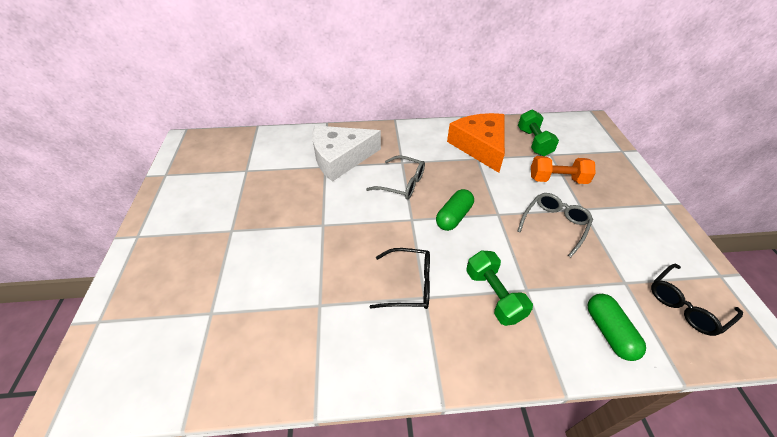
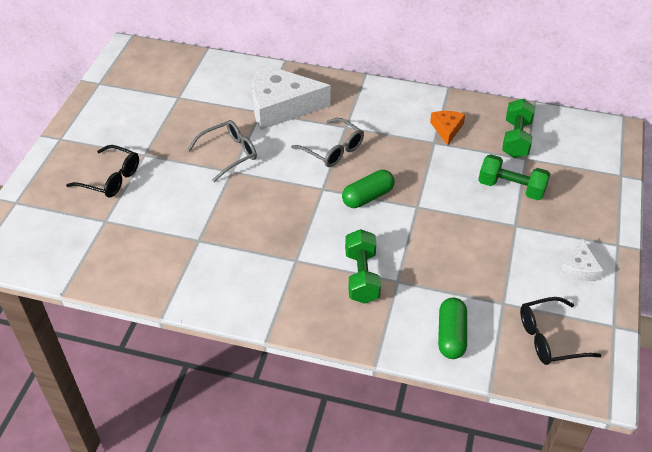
camera: 20 degrees right, 0 degrees up
black glasses [370,248,430,309] -> black glasses moved to [66,145,139,198]
orange cheese [447,113,505,173] -> orange cheese [430,111,465,145], size x0.47
grey glasses [518,193,593,257] -> grey glasses moved to [187,120,257,182]
orange dumbbell [531,156,596,184] -> green dumbbell [478,154,550,200]
none -> white cheese [560,239,604,281]

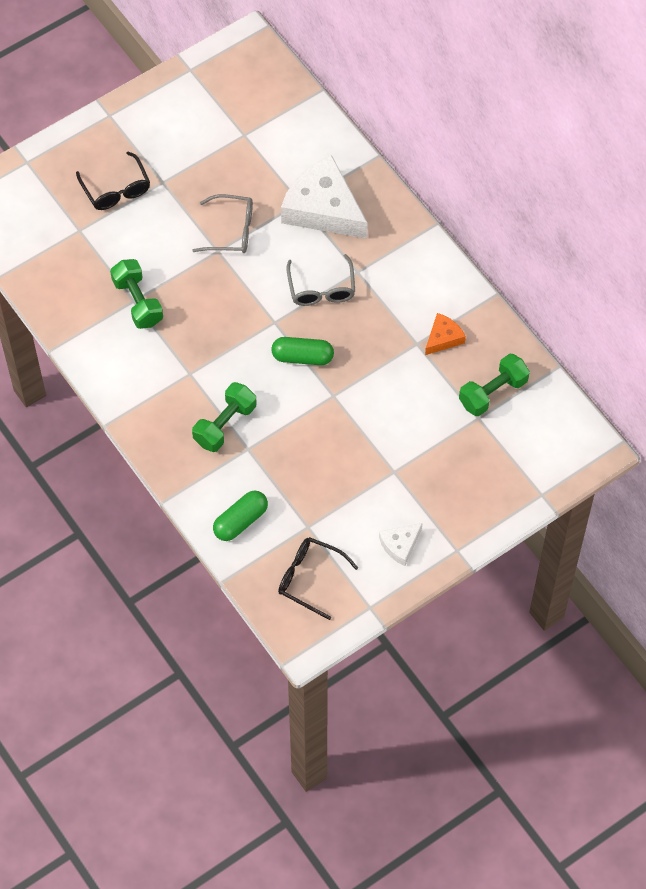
camera: 40 degrees right, 15 degrees up
green dumbbell [478,154,550,200] -> green dumbbell moved to [110,259,163,329]

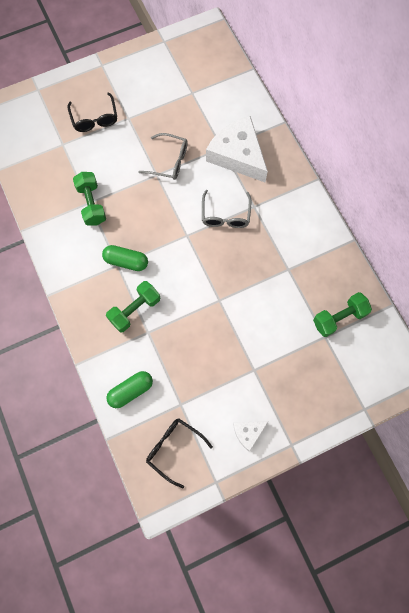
camera: 10 degrees right, 10 degrees up
green capsule [271,337,334,365] -> green capsule moved to [102,245,148,271]
orange cheese [425,313,466,355] -> none

